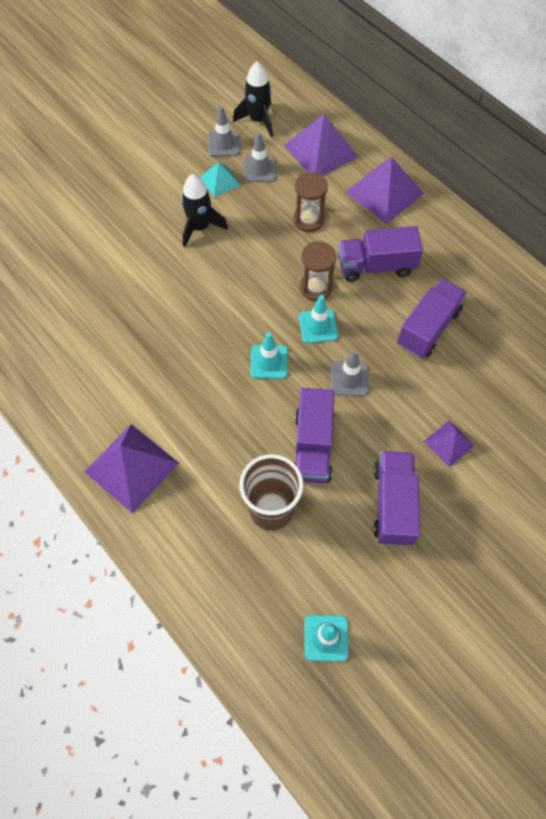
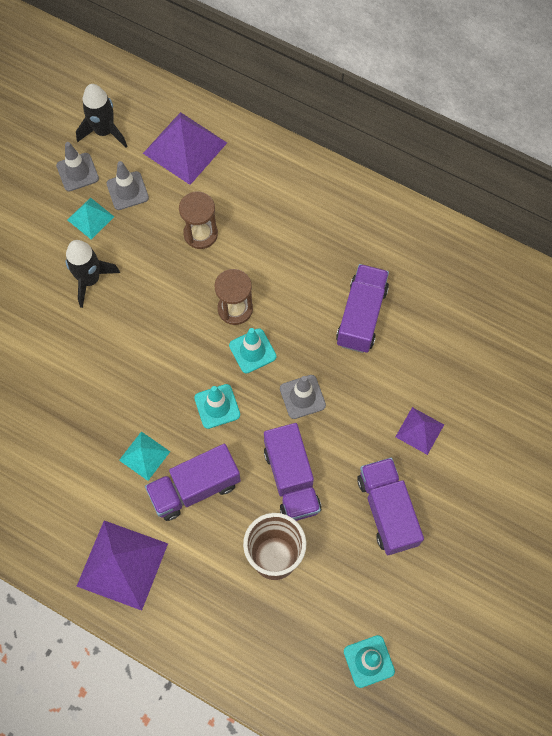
camera: 20 degrees left, 5 degrees up
purple truck [339,226,423,282] -> purple truck moved to [145,444,241,521]
purple pyramid [346,157,424,224] -> none
none -> turquoise pyramid [119,431,170,481]

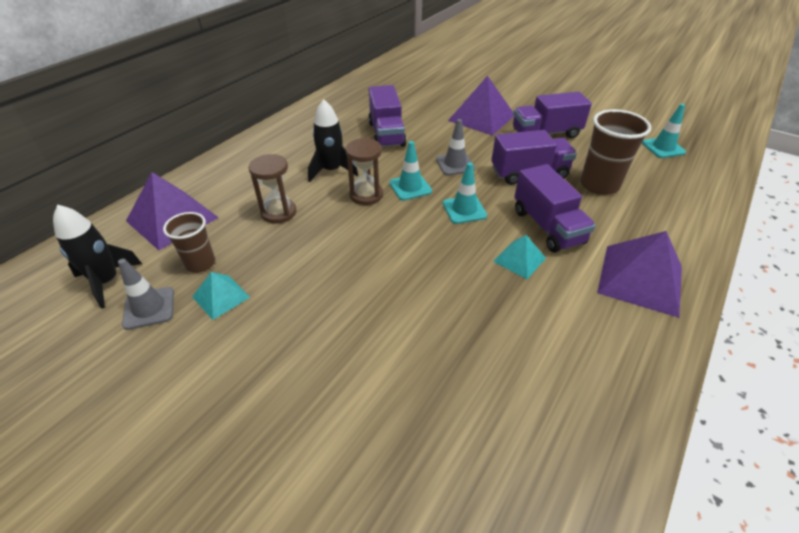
camera: 85 degrees left, 25 degrees down
black rocket [65,240,120,308] -> black rocket moved to [308,99,358,182]
grey traffic cone [106,161,149,210] -> brown cup [163,212,215,273]
purple truck [336,264,389,353] -> purple truck turned 120 degrees counterclockwise [368,85,407,147]
purple pyramid [395,407,444,455] -> purple pyramid [448,76,514,136], size x1.84

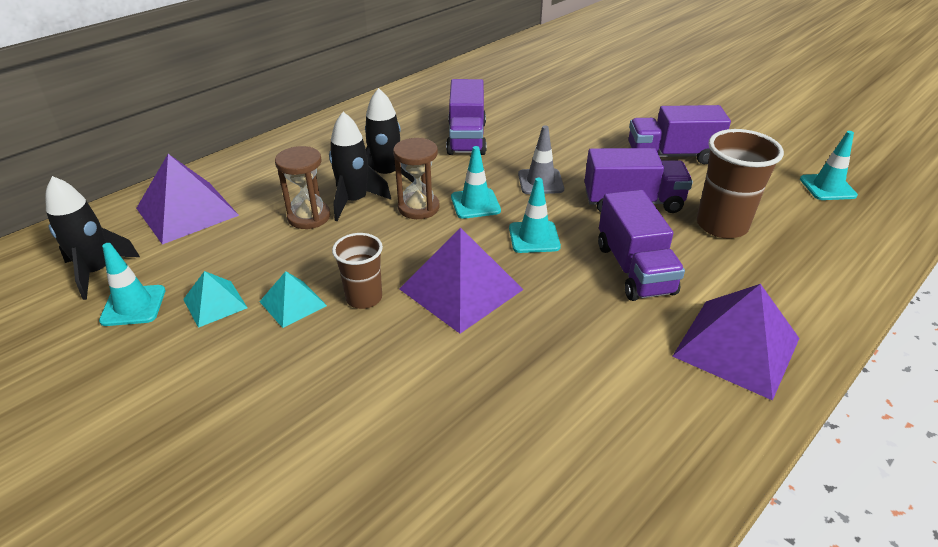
camera: 10 degrees right, 5 degrees down
grey traffic cone [118,259,174,330] -> turquoise traffic cone [99,243,165,326]
brown cup [163,212,215,273] -> brown cup moved to [332,233,383,309]
purple pyramid [448,76,514,136] -> purple pyramid moved to [399,227,523,334]
turquoise pyramid [493,235,546,279] -> turquoise pyramid moved to [259,271,327,328]
none -> black rocket [329,112,391,221]

